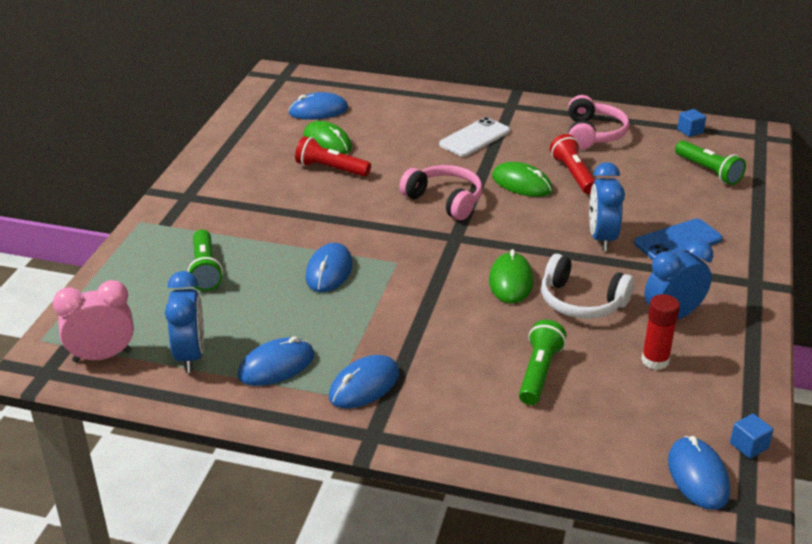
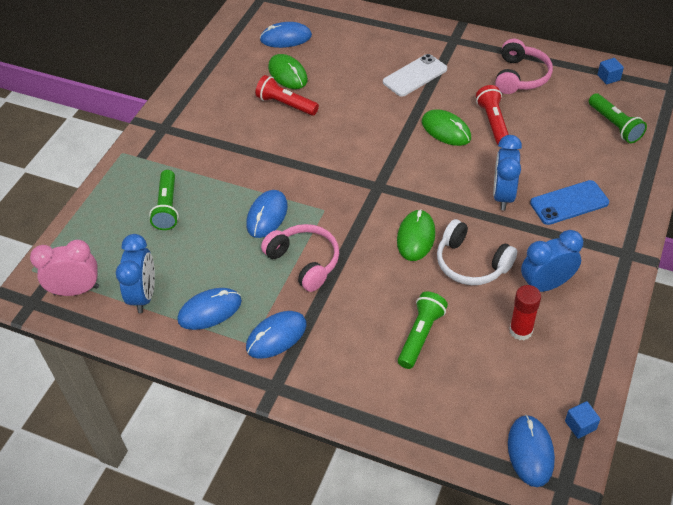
camera: 10 degrees right, 15 degrees up
pink headphones [399,165,482,220] -> pink headphones moved to [261,224,339,292]

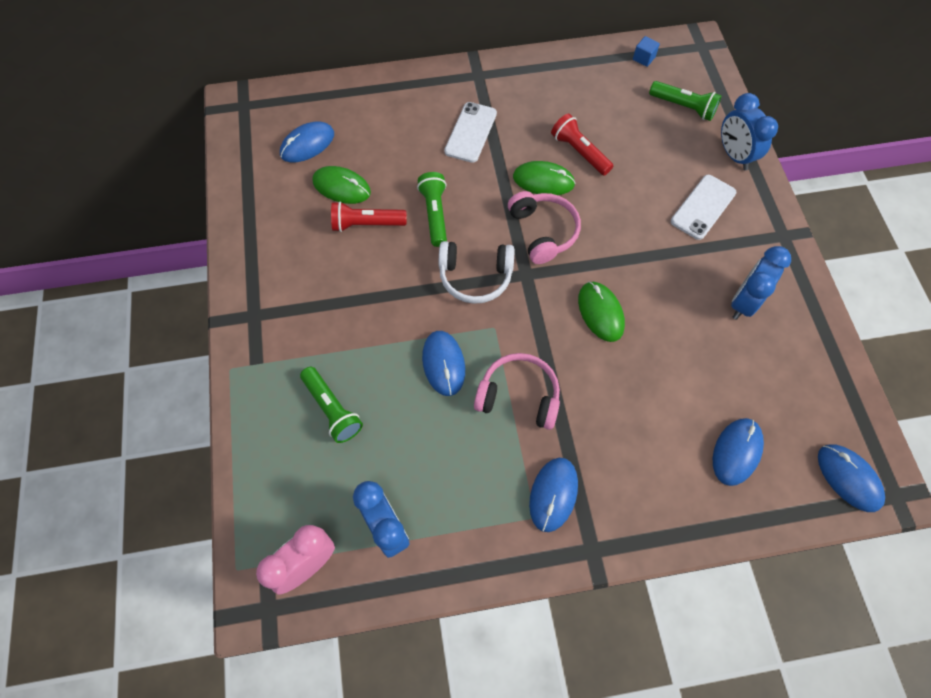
camera: 35 degrees left, 15 degrees up
blue mouse [177,288,242,330] -> blue mouse moved to [713,418,764,486]
green flashlight [398,292,448,369] -> green flashlight moved to [417,172,447,247]
white headphones [437,219,517,285] -> white headphones moved to [439,241,515,304]
blue clock [493,135,522,211] -> blue clock moved to [721,93,778,171]
pink headphones [495,39,553,94] -> pink headphones moved to [508,191,581,264]
red glue stick [509,285,541,340] -> none
blue phone [530,180,609,225] -> white phone [671,175,737,240]
blue cube [565,401,600,439] -> none

